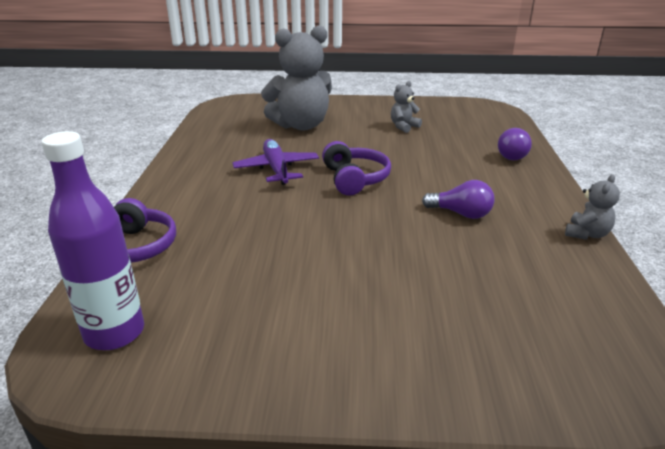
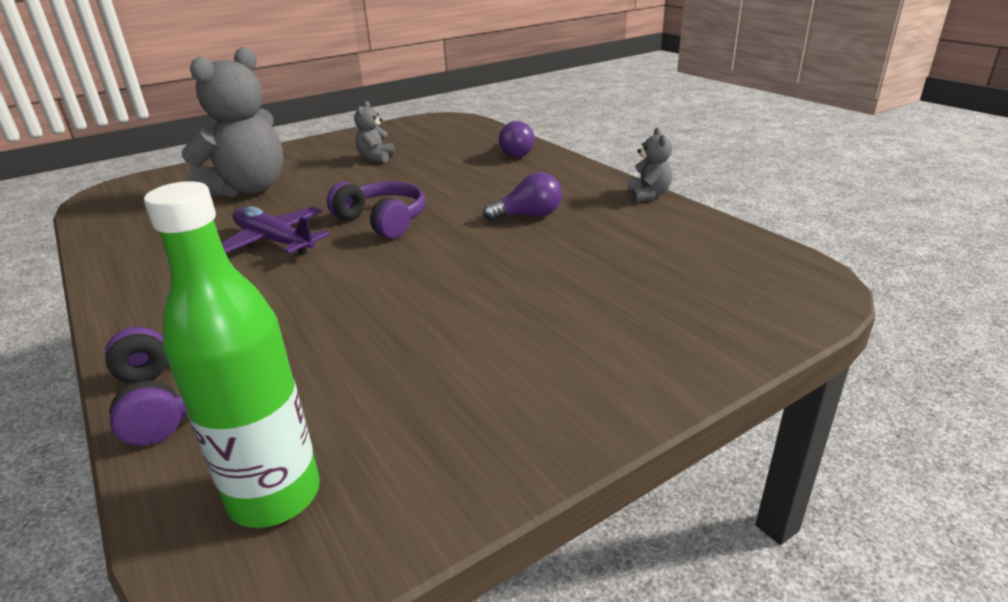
camera: 35 degrees left, 0 degrees up
purple bottle [41,131,144,350] -> green bottle [144,181,320,528]

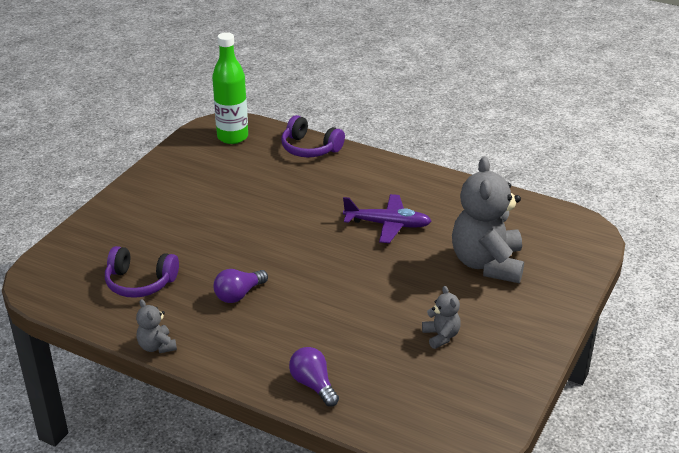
camera: 150 degrees right, 5 degrees up
purple headphones [327,182,425,239] -> purple headphones moved to [105,246,179,298]

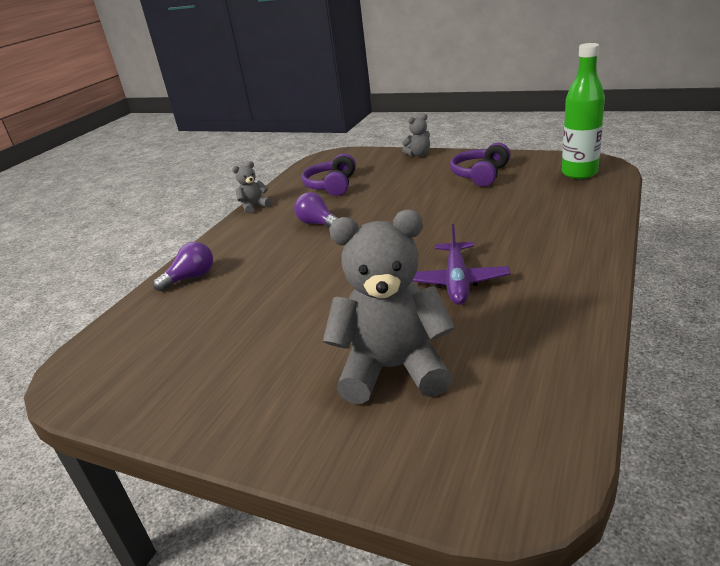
camera: 90 degrees right, 5 degrees down
purple headphones [281,115,345,157] -> purple headphones moved to [450,143,510,186]
grey teddy bear [422,286,461,349] -> grey teddy bear moved to [402,114,430,156]

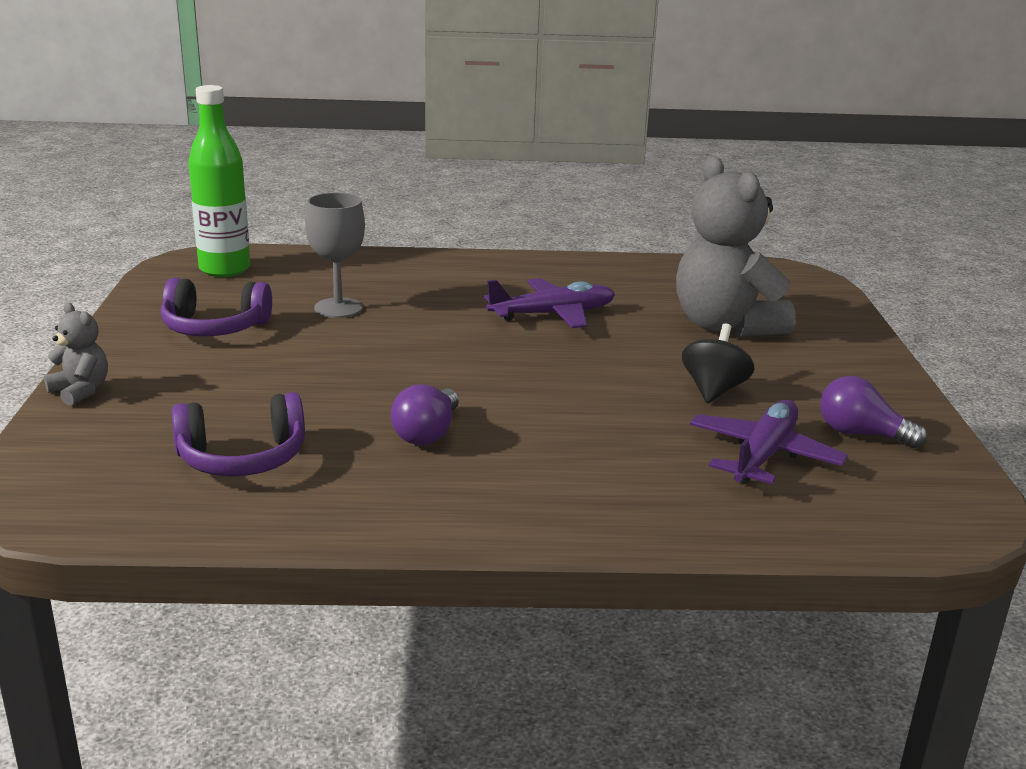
camera: 120 degrees left, 5 degrees down
purple light bulb [153,242,213,291] -> purple light bulb moved to [820,376,928,448]
grey teddy bear [232,161,271,214] -> none
none -> grey goblet [305,193,365,318]
none -> black spinning top [682,323,755,403]
none -> purple plane [690,399,848,484]

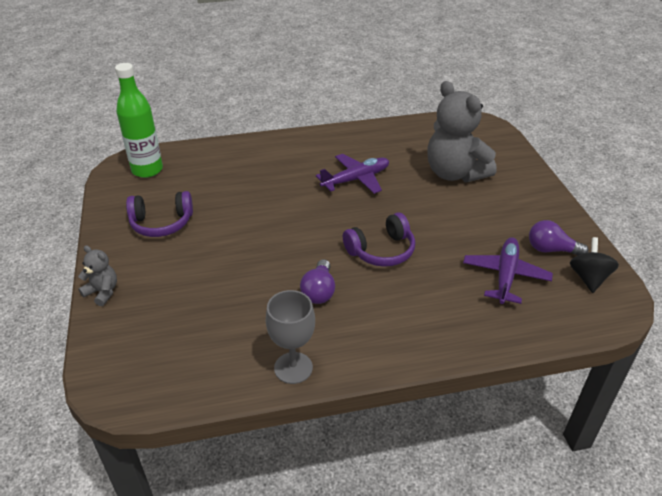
camera: 10 degrees left, 15 degrees up
purple headphones [171,392,305,476] -> purple headphones moved to [343,212,415,267]
grey goblet [305,193,365,318] -> grey goblet moved to [266,290,315,384]
black spinning top [682,323,755,403] -> black spinning top moved to [570,237,619,293]

